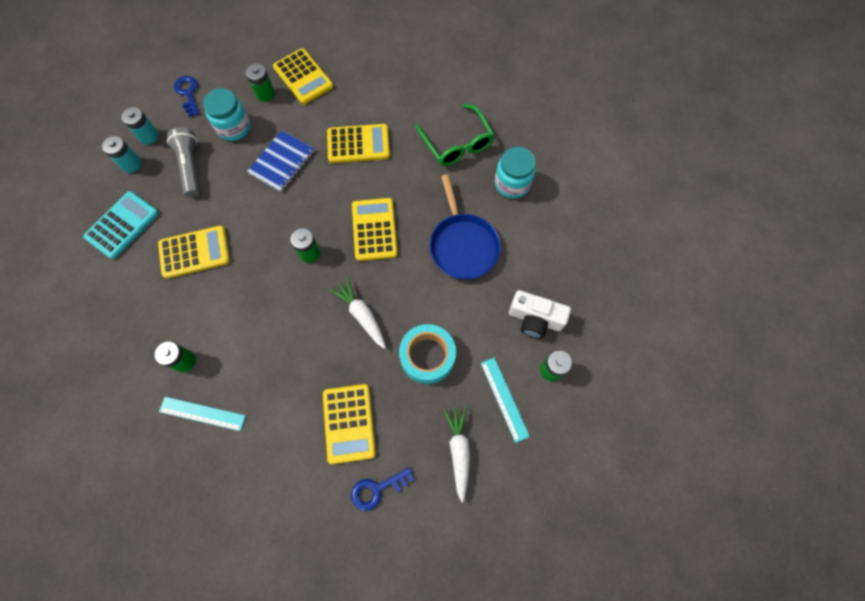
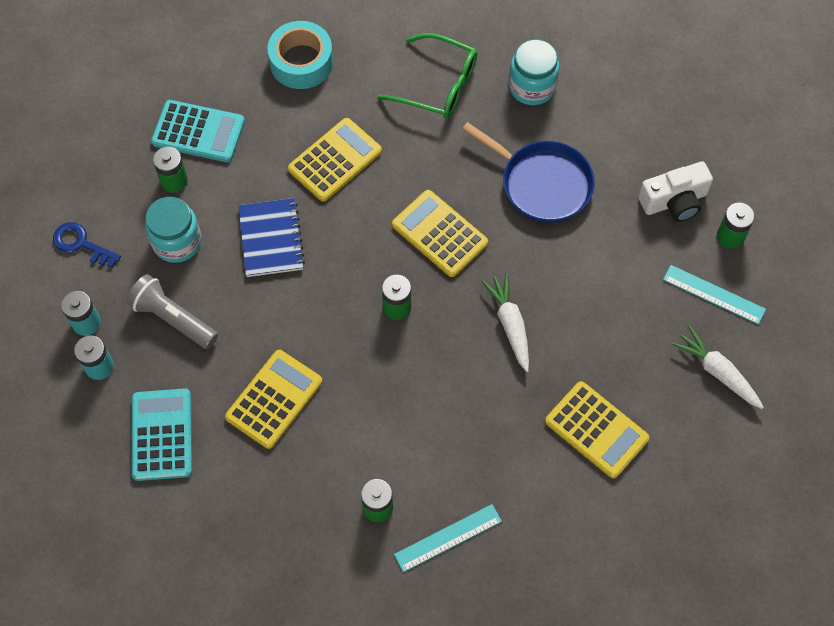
camera: 40 degrees left, 5 degrees down
yellow calculator [273,48,333,105] -> turquoise calculator [151,100,245,162]
white carrot [330,278,386,349] -> white carrot turned 60 degrees clockwise [481,273,529,372]
blue key [351,467,414,511] -> none
turquoise tape [399,324,456,384] -> turquoise tape moved to [267,21,333,89]

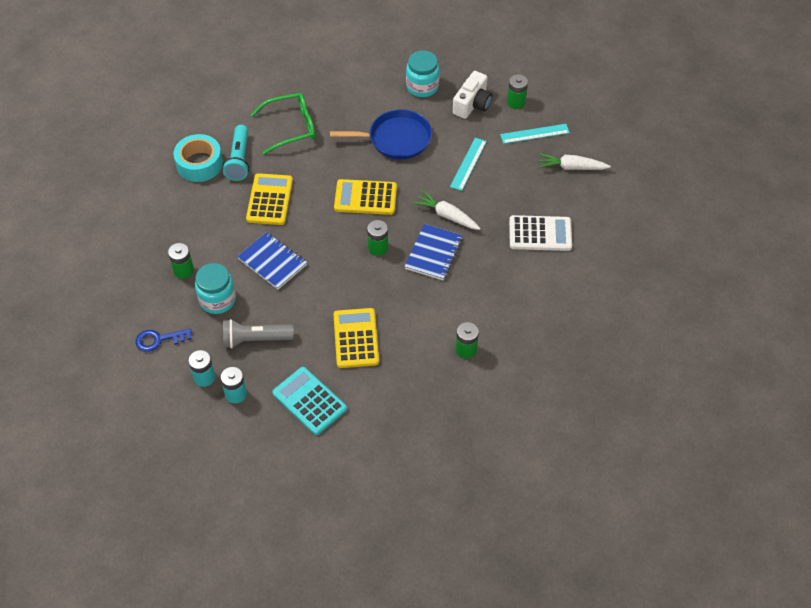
camera: 40 degrees left, 10 degrees down
turquoise calculator [151,100,245,162] -> none
turquoise ruler [394,504,502,572] -> turquoise ruler moved to [450,138,487,191]
turquoise jar [509,39,559,105] -> turquoise jar moved to [406,51,440,97]
yellow calculator [545,381,649,478] -> white calculator [509,215,572,251]
none -> turquoise flashlight [223,125,249,181]
none -> blue notebook [404,224,463,280]

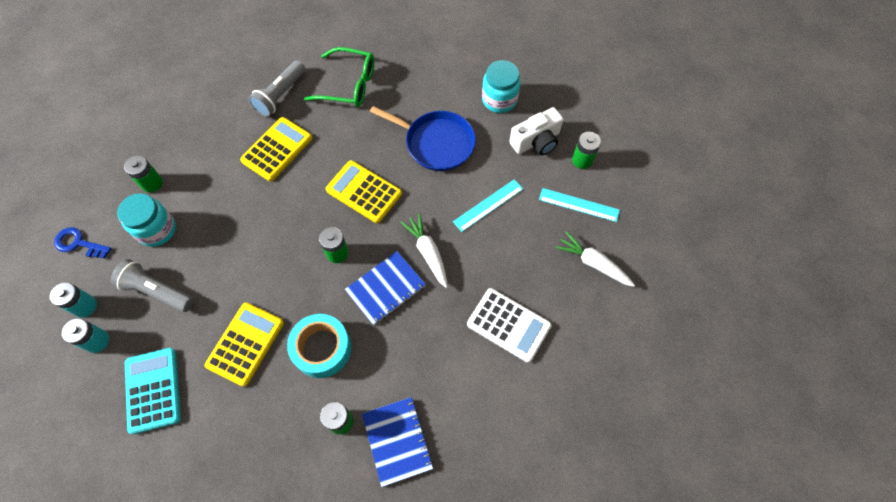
camera: 30 degrees right, 10 degrees up
turquoise tape [173,134,223,182] -> turquoise tape moved to [287,314,351,378]
turquoise flashlight [223,125,249,181] -> grey flashlight [248,60,306,117]
blue notebook [237,232,307,289] -> blue notebook moved to [362,397,433,487]

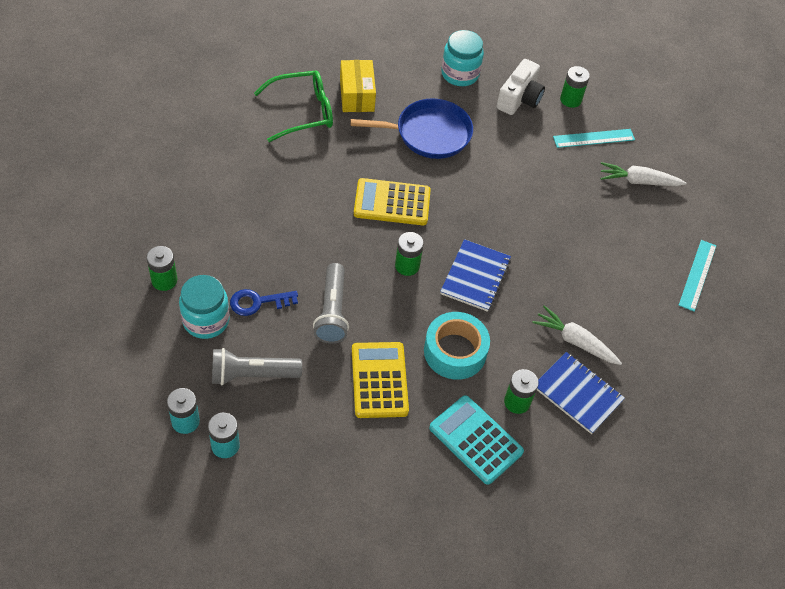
camera: 35 degrees left, 10 degrees down
blue key [54,227,112,259] -> blue key moved to [230,289,298,316]
turquoise calculator [125,348,181,434] -> turquoise calculator moved to [429,395,524,485]
yellow calculator [240,117,312,181] -> none
grey flashlight [248,60,306,117] -> grey flashlight moved to [313,263,349,344]
white carrot [400,213,448,288] -> white carrot moved to [532,305,622,365]
turquoise ruler [453,179,523,232] -> turquoise ruler moved to [679,240,716,311]
white calculator [467,288,552,363] -> none
none -> yellow box [340,60,376,112]

